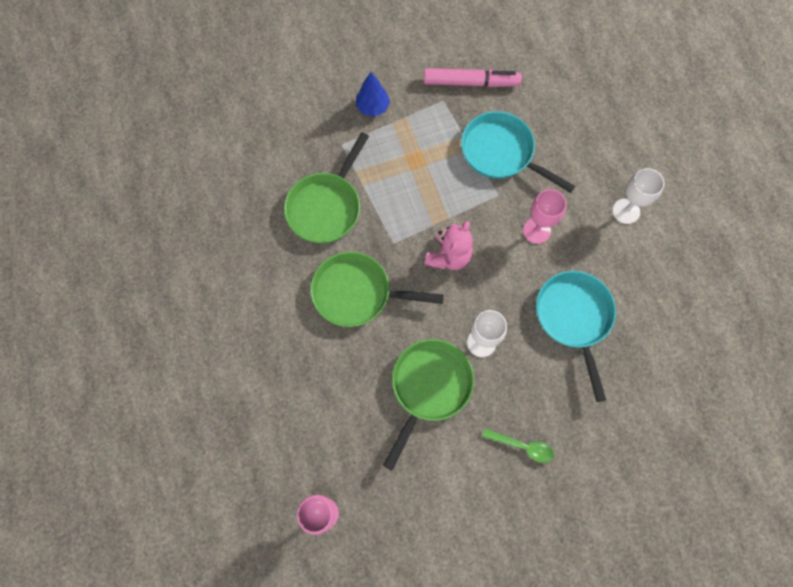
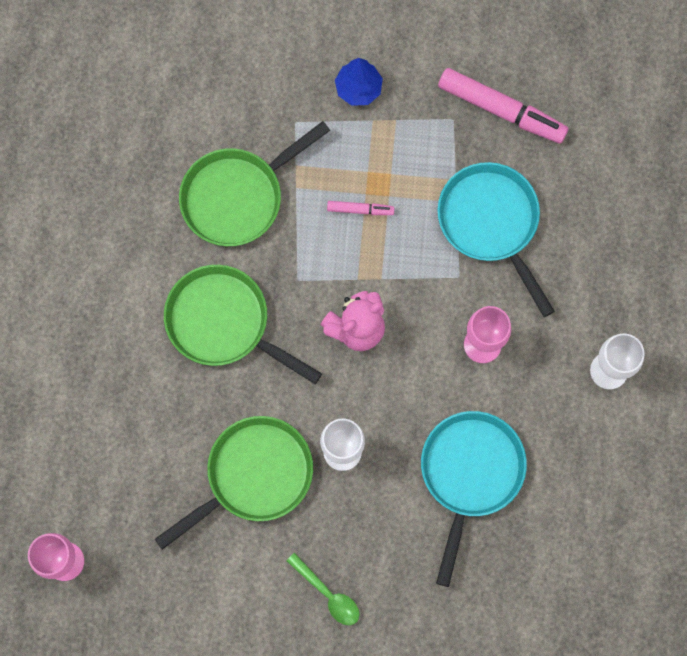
camera: 25 degrees right, 5 degrees up
none -> pink marker [327,201,394,215]

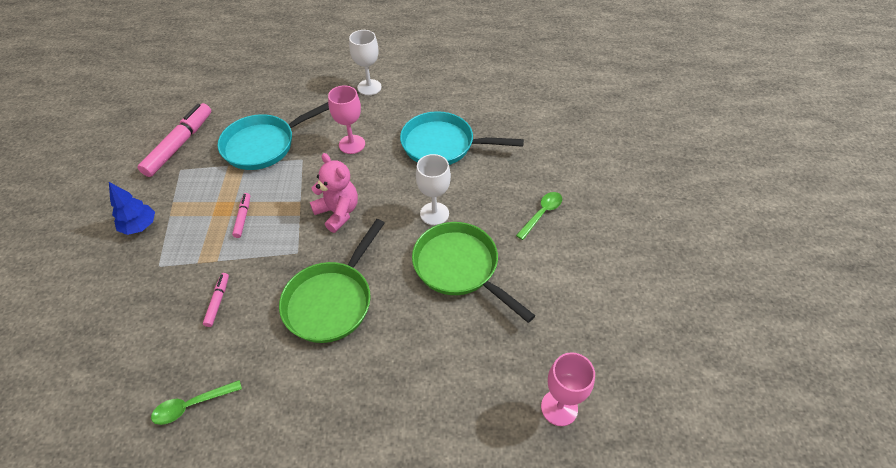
camera: 95 degrees left, 25 degrees down
green pan [179,121,330,246] -> pink marker [203,273,229,327]
none -> green spoon [151,380,242,425]

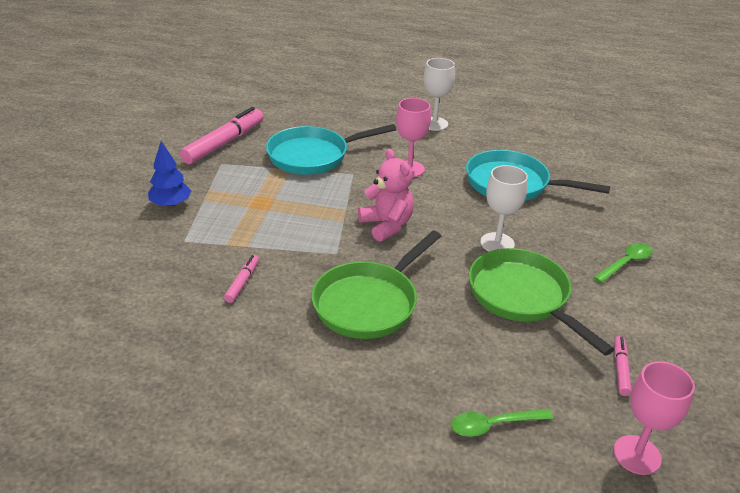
camera: 10 degrees right, 15 degrees down
green spoon [151,380,242,425] -> green spoon moved to [451,409,553,437]
pink marker [232,193,250,238] -> pink marker moved to [614,336,632,396]

